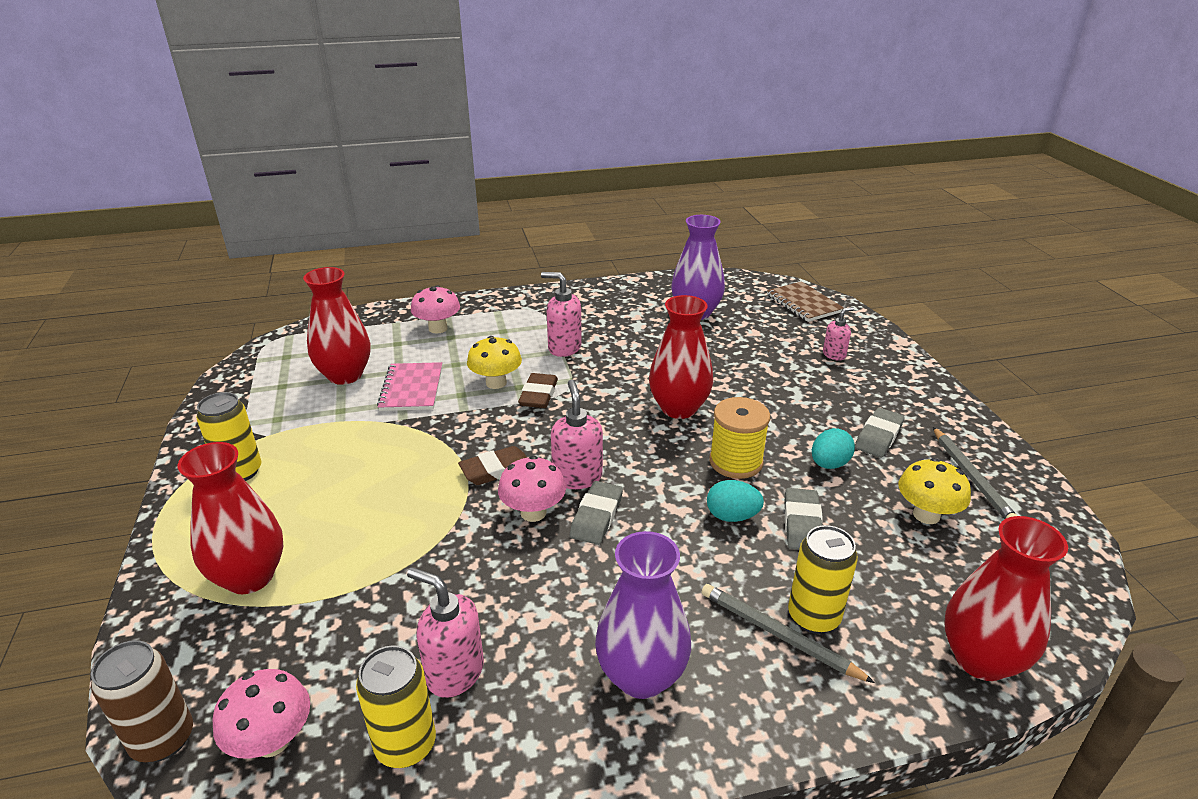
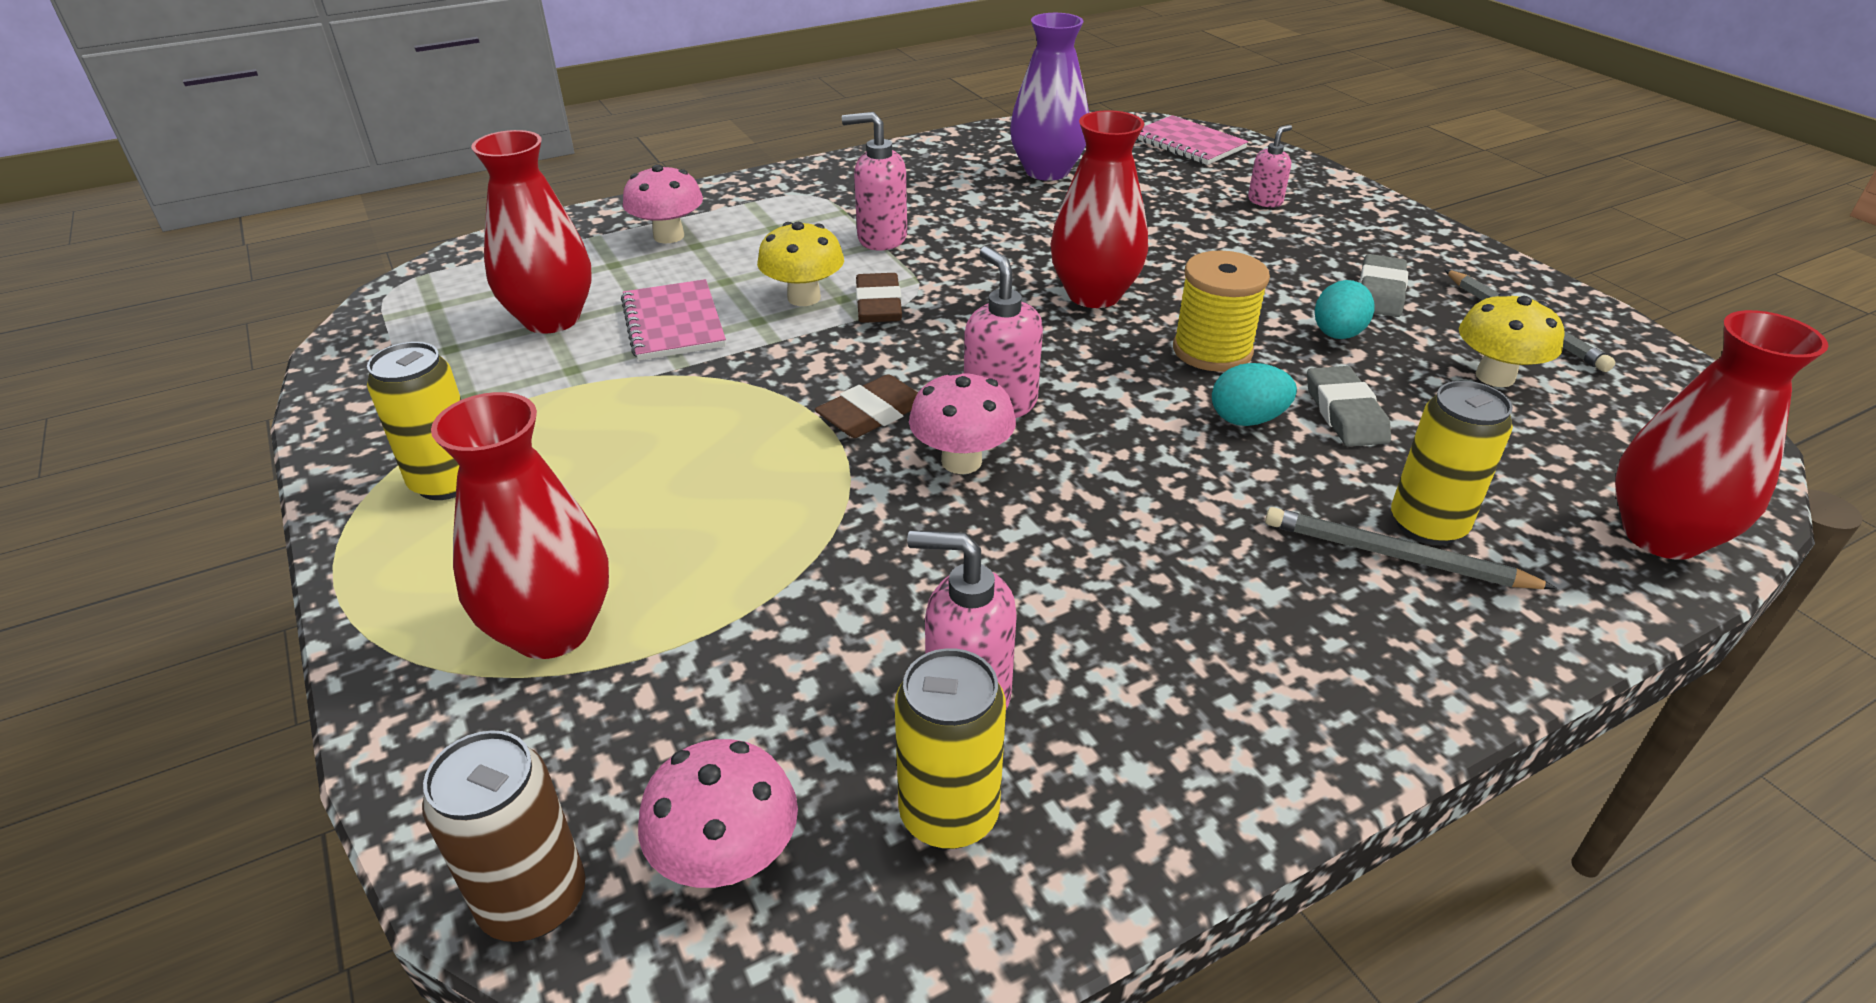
camera: 15 degrees left, 5 degrees up
grey eraser [570,481,623,545] -> none
purple vase [595,531,691,699] -> none
brown notebook [767,281,844,322] -> pink notebook [1137,115,1248,165]

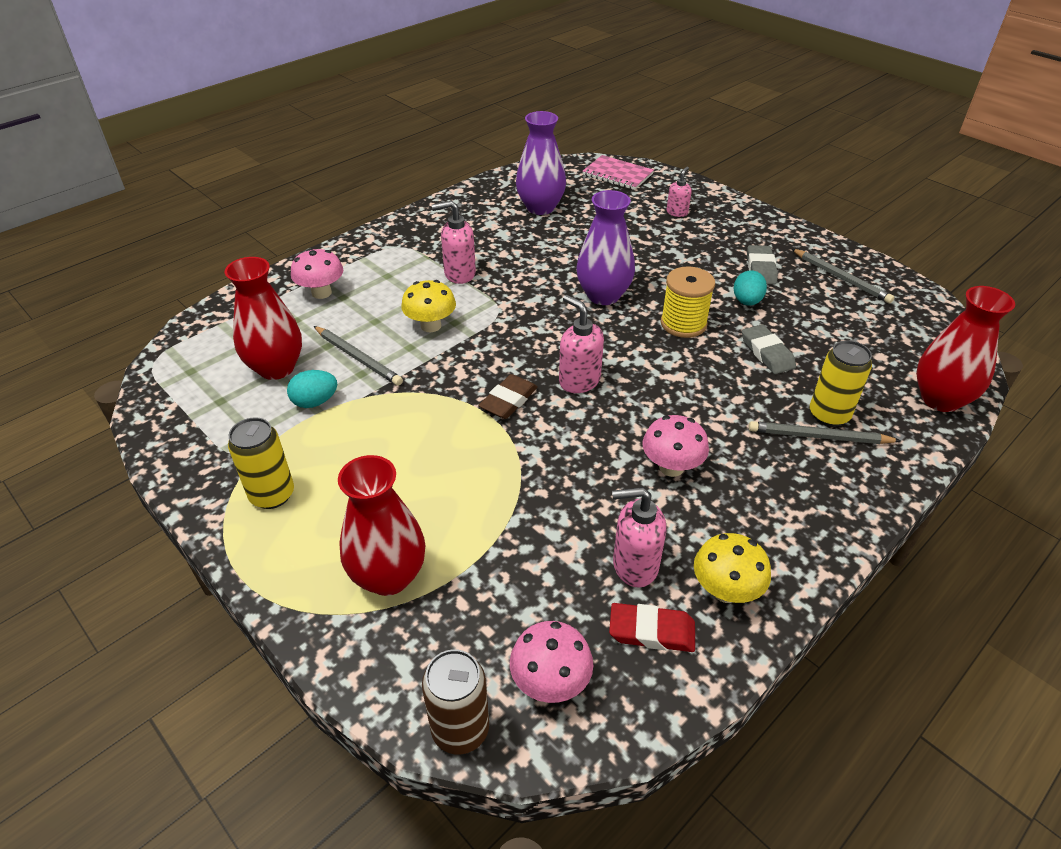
camera: 15 degrees left, 5 degrees up
pink notebook [621,279,726,361] -> grey pencil [314,326,403,386]
brown eraser [856,273,902,323] -> none
yellow can [895,648,1006,849] -> red eraser [609,603,695,652]
pink mushroom [909,370,1016,474] -> pink mushroom moved to [642,415,709,477]
red vase [1051,110,1148,308] -> purple vase [576,190,635,305]
turquoise egg [1212,363,1297,426] -> turquoise egg moved to [287,370,337,408]
yellow mushroom [1459,292,1564,387] -> yellow mushroom moved to [694,533,771,603]

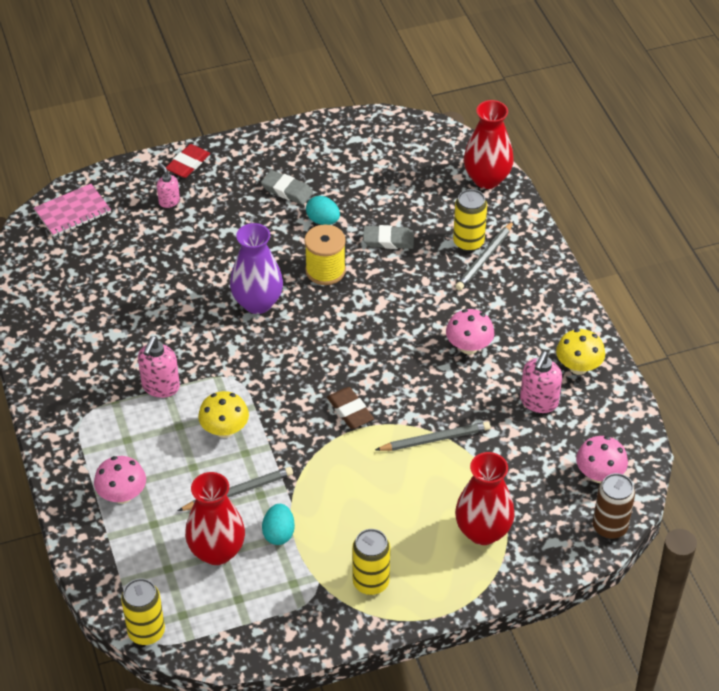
camera: 65 degrees left, 5 degrees up
purple vase [516,111,566,215] -> none
pink soap dispenser [559,295,604,393] -> none
red eraser [609,603,695,652] -> red eraser moved to [166,144,210,178]
grey pencil [792,249,894,303] -> grey pencil moved to [375,422,491,451]
none -> yellow can [121,578,165,645]

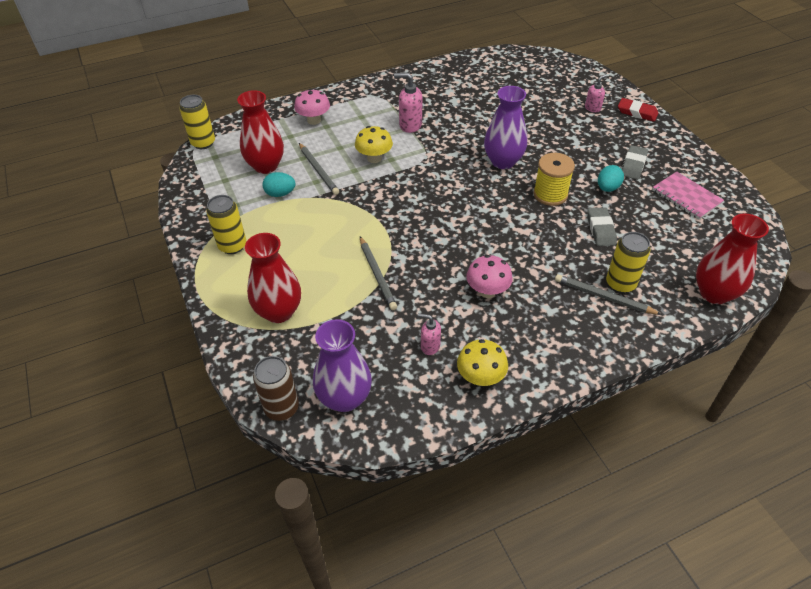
camera: 85 degrees right, 0 degrees up
pink notebook [34,184,111,237] -> pink notebook moved to [652,172,724,220]
brown eraser [327,387,374,429] -> none
pink soap dispenser [520,351,562,413] -> pink soap dispenser [418,313,441,355], size x0.63
pink mushroom [576,436,628,483] -> purple vase [313,319,372,412]

